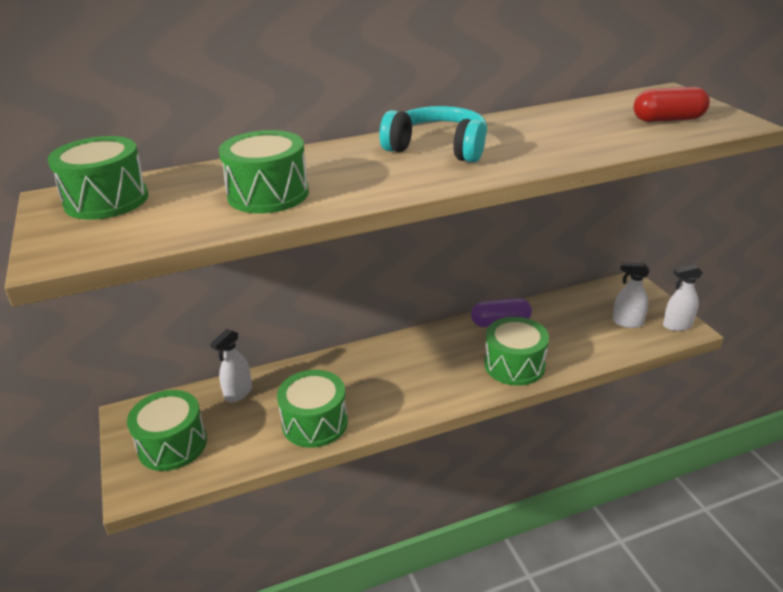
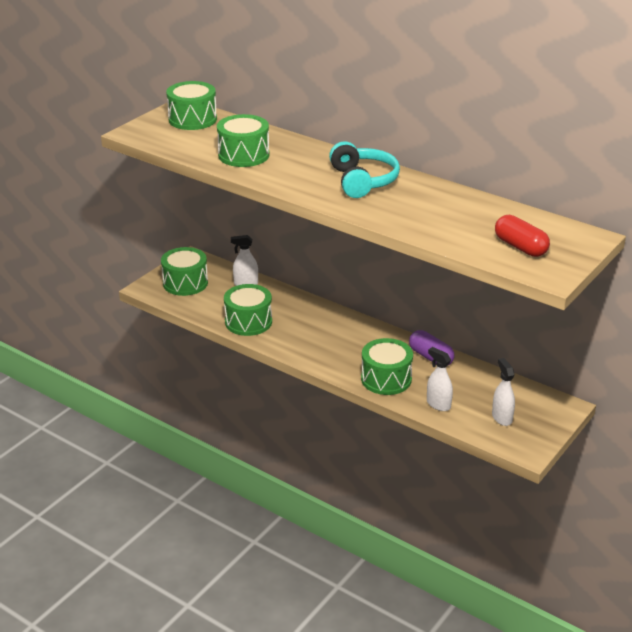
camera: 55 degrees right, 0 degrees up
white spray bottle [663,264,703,331] -> white spray bottle moved to [427,347,453,411]

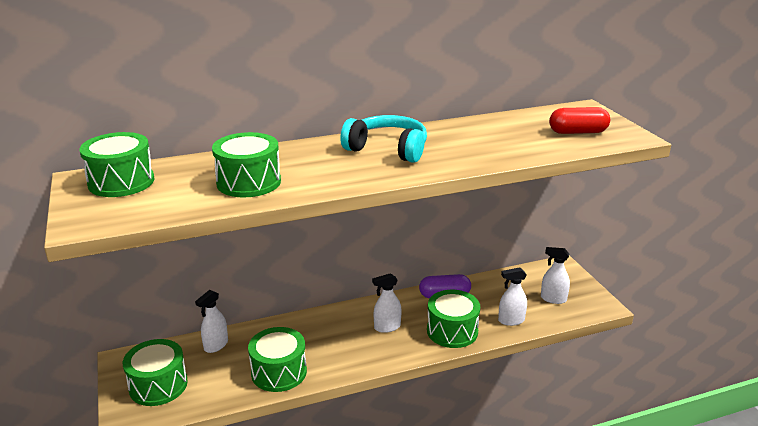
camera: 55 degrees left, 5 degrees down
none -> white spray bottle [372,273,401,333]

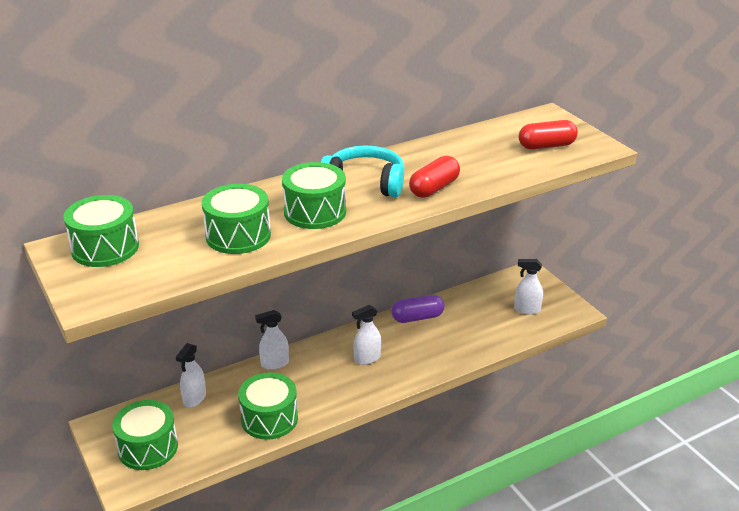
camera: 10 degrees left, 5 degrees up
green drum [427,290,480,348] -> green drum moved to [282,162,346,229]
white spray bottle [498,268,527,326] -> white spray bottle moved to [255,310,289,370]
none -> red capsule [409,156,460,198]

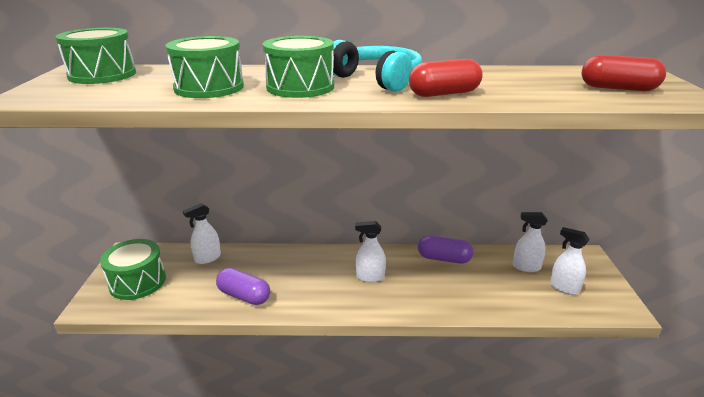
camera: 30 degrees right, 5 degrees down
green drum [238,372,298,440] -> purple capsule [216,268,270,305]
white spray bottle [255,310,289,370] -> white spray bottle moved to [513,212,548,272]

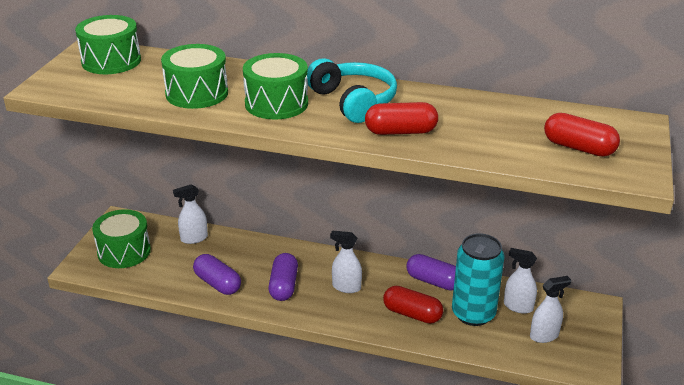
camera: 15 degrees right, 5 degrees up
white spray bottle [550,227,590,295] -> white spray bottle turned 105 degrees clockwise [530,276,571,343]
none -> purple capsule [268,253,298,301]
none -> red capsule [383,286,443,324]
none -> turquoise can [452,233,504,326]

